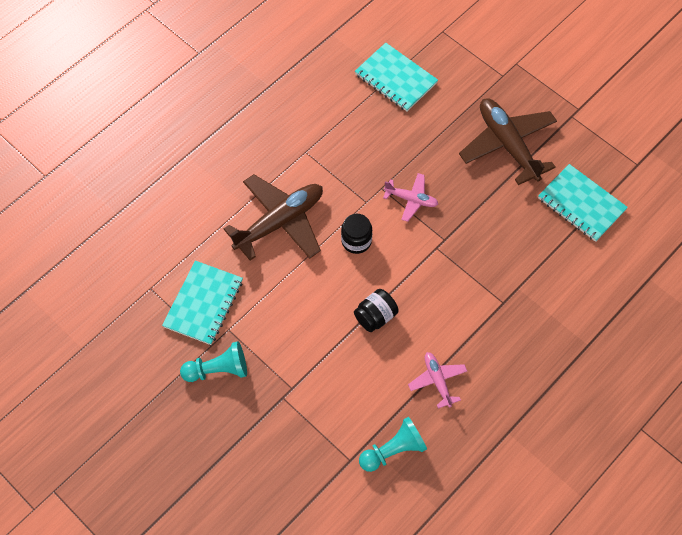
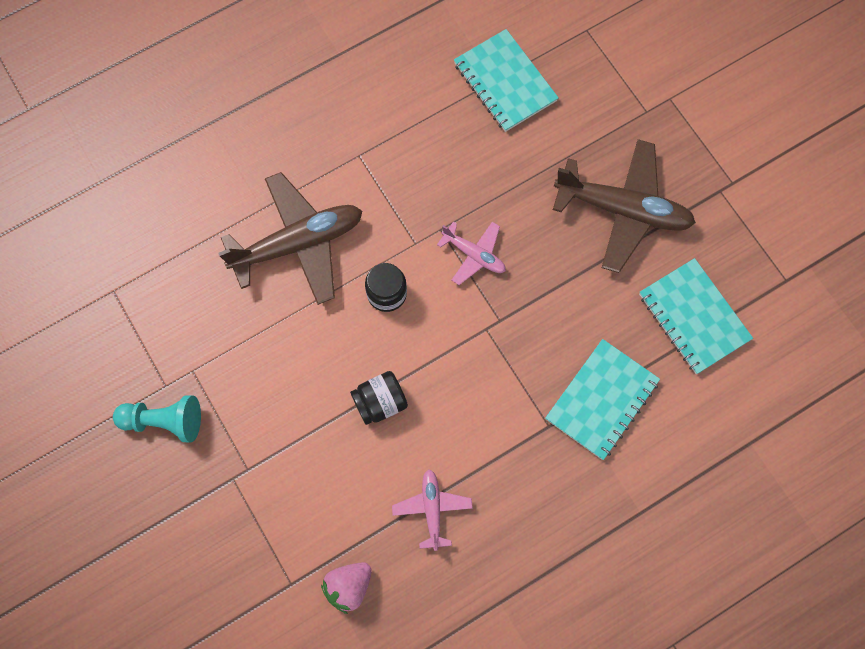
camera: 15 degrees right, 10 degrees up
turquoise notebook [162,261,243,345] -> turquoise notebook moved to [545,339,660,460]
turquoise pawn [359,417,427,472] -> pink strawberry [321,562,372,614]
brown plane [459,98,557,185] -> brown plane turned 120 degrees clockwise [553,139,696,273]

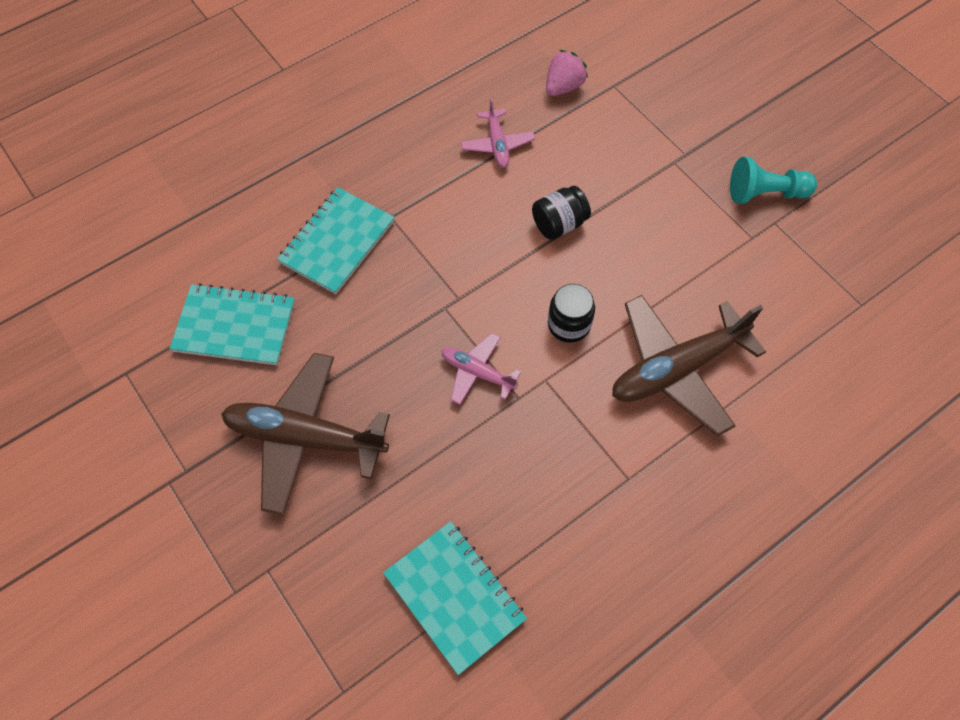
camera: 175 degrees right, 10 degrees down
turquoise notebook [639,258,753,374] -> turquoise notebook turned 45 degrees counterclockwise [170,283,295,365]

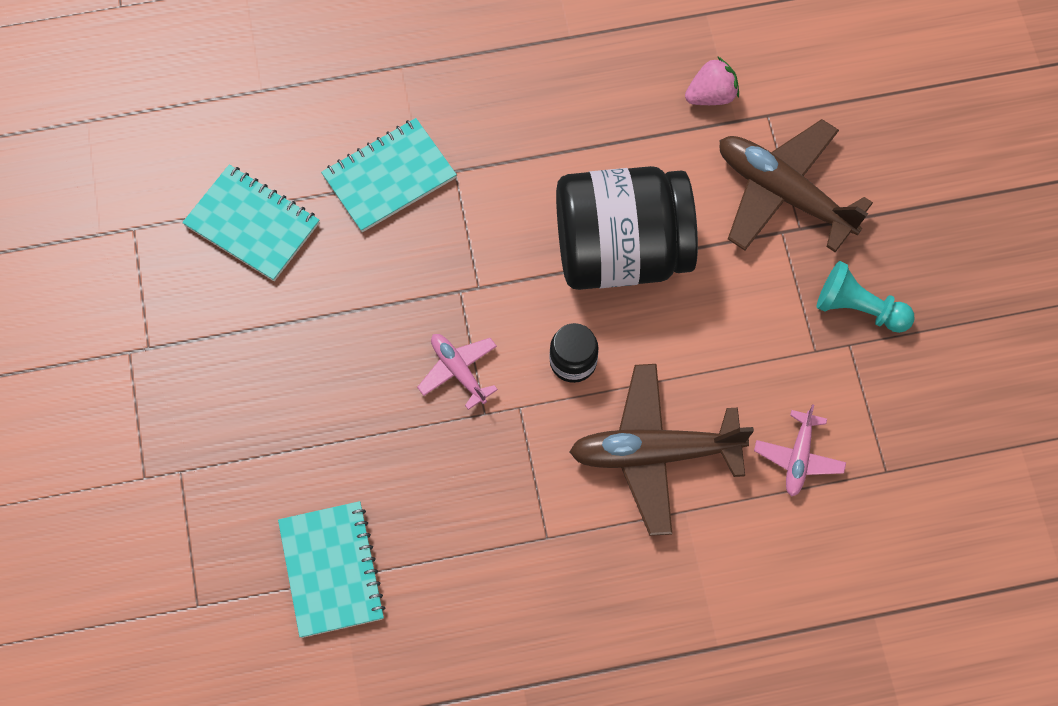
camera: 25 degrees right, 5 degrees up
brown plane [221,353,390,515] -> brown plane moved to [720,119,873,252]
pink plane [461,98,535,168] -> pink plane moved to [754,404,846,496]
black jar [532,186,591,240] -> black jar [556,166,698,290], size x2.43

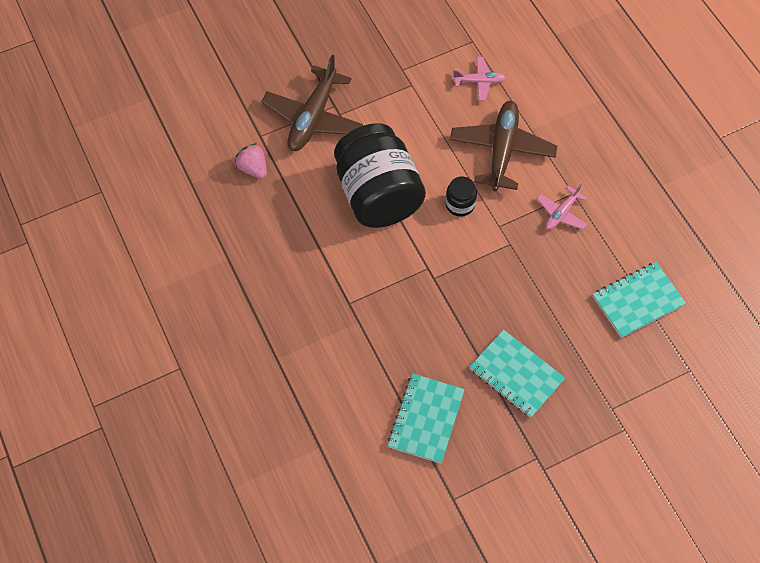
camera: 105 degrees left, 5 degrees down
turquoise notebook [321,118,457,232] -> turquoise notebook moved to [470,330,565,418]
pink plane [417,334,498,410] -> pink plane moved to [537,184,587,230]
brown plane [569,364,754,536] -> brown plane turned 150 degrees counterclockwise [450,101,557,191]
turquoise pawn [817,261,915,333] -> none

